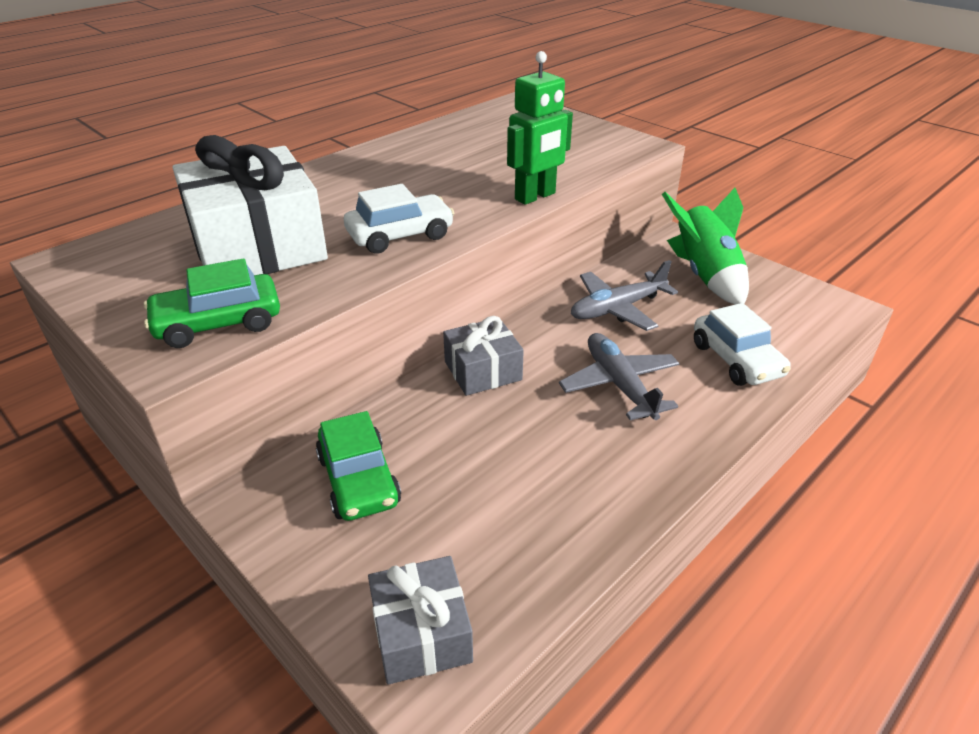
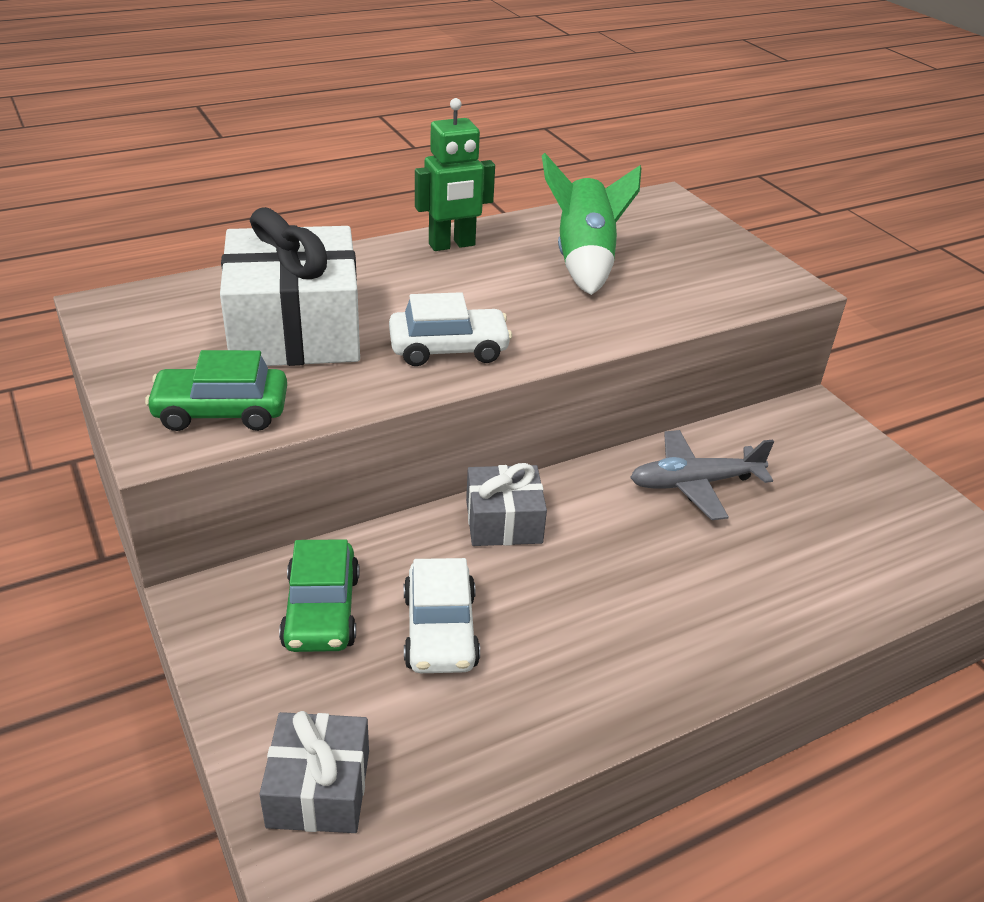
camera: 15 degrees right, 0 degrees up
green robot [507,51,573,205] -> green robot moved to [415,98,495,251]
grey plane [559,333,680,420] -> none
green rocket [662,188,749,304] -> green rocket moved to [542,153,641,295]
white car [694,303,791,386] -> white car moved to [404,558,480,673]

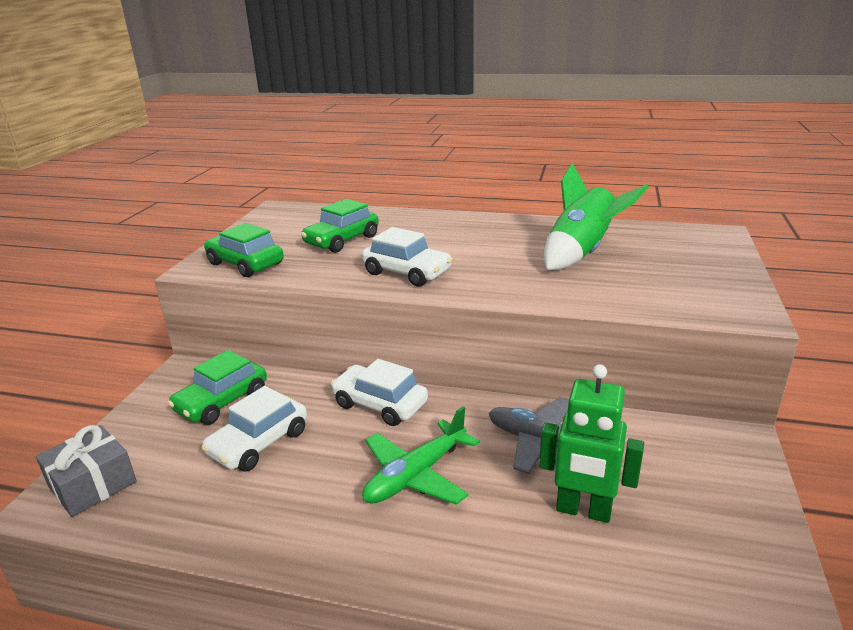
camera: 45 degrees right, 10 degrees down
white gift [220,207,360,366] -> green car [301,199,379,253]
green robot [415,98,495,251] -> green robot moved to [539,364,644,523]
grey gift [466,463,547,546] -> white car [331,359,428,426]
none -> green plane [362,407,480,505]

